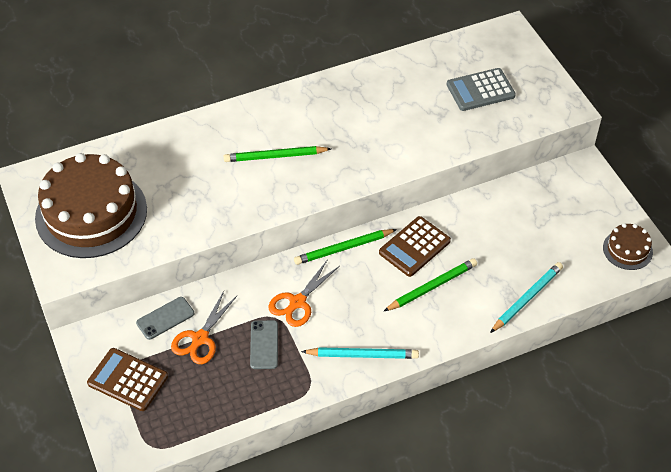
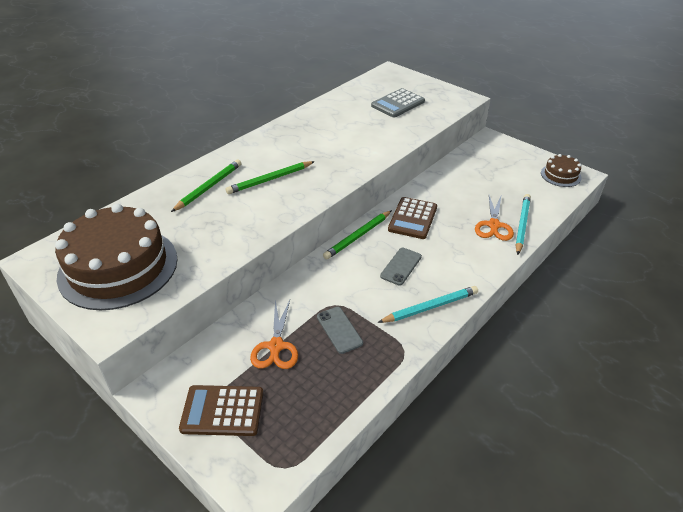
camera: 25 degrees left, 10 degrees down
grey phone [136,297,194,340] -> grey phone moved to [380,248,422,285]
orange scissors [269,259,340,327] -> orange scissors moved to [475,194,514,241]
green pencil [384,258,477,311] -> green pencil moved to [171,159,241,212]

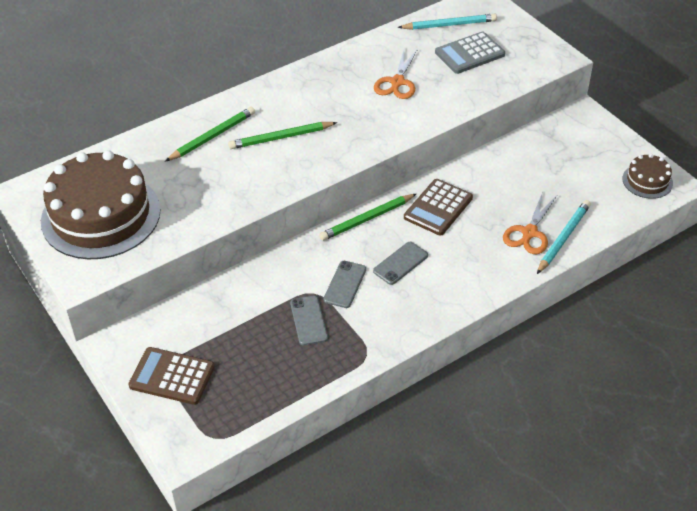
camera: 15 degrees right, 5 degrees up
orange scissors [250,300,298,369] -> orange scissors moved to [374,49,418,99]
turquoise pencil [378,286,478,323] -> turquoise pencil moved to [398,14,497,30]
none -> grey phone [323,261,366,308]

